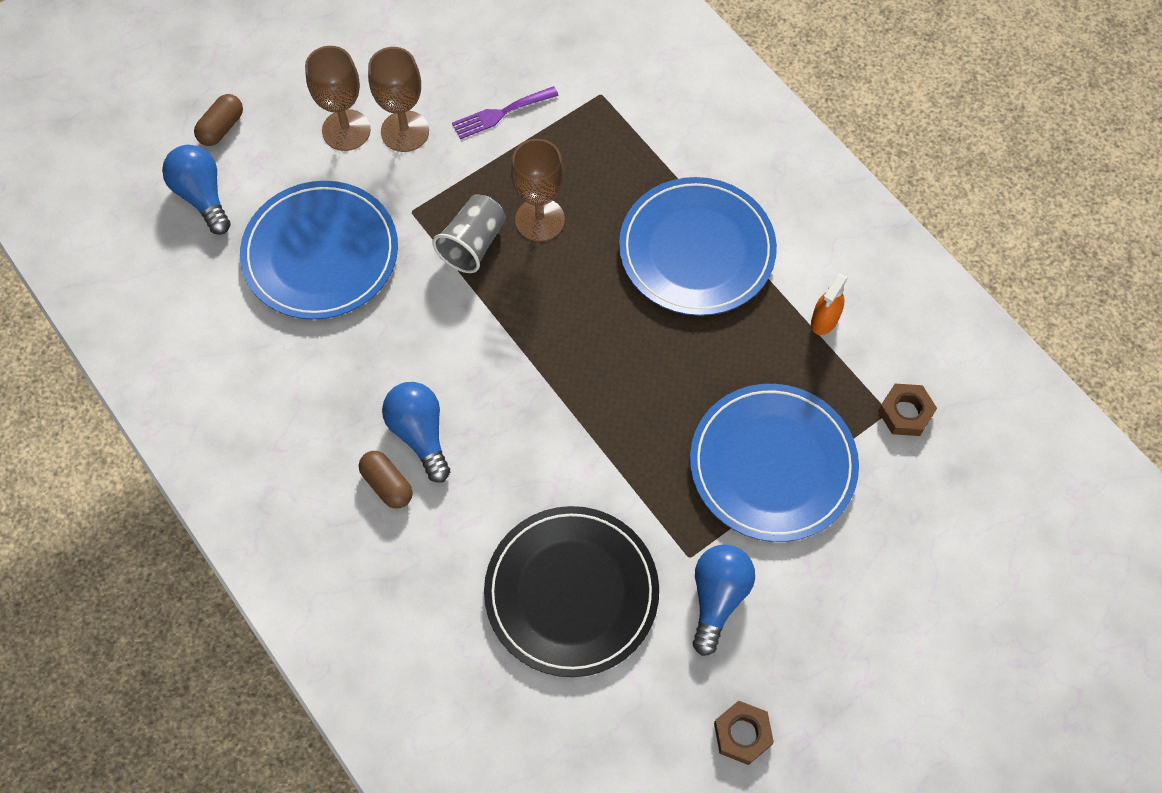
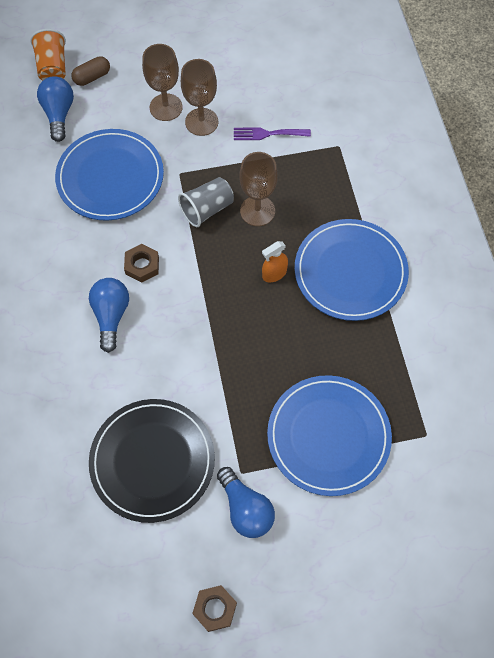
camera: 25 degrees right, 0 degrees up
brown capsule [359,451,413,509] -> none
blue light bulb [693,544,755,656] -> blue light bulb turned 105 degrees clockwise [217,467,275,538]
orange spray bottle [811,273,848,335] -> orange spray bottle moved to [262,241,288,282]
brown nut [878,384,937,436] -> brown nut moved to [124,244,159,283]
none -> orange cup [30,29,66,81]

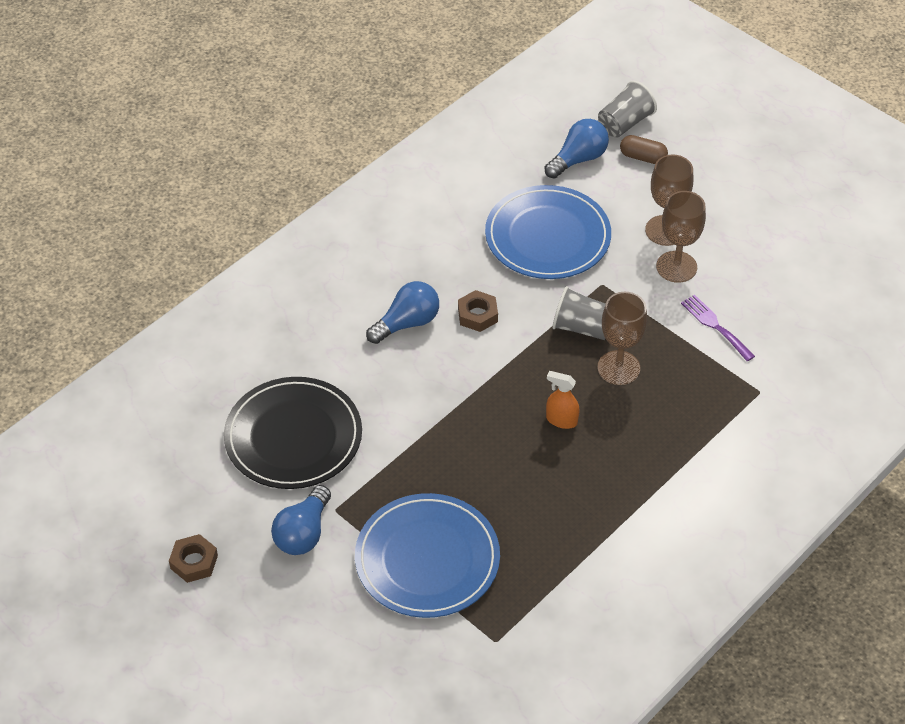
camera: 55 degrees right, 15 degrees down
orange cup [30,29,66,81] -> grey cup [598,81,657,138]
blue plate [295,219,409,321] -> none

